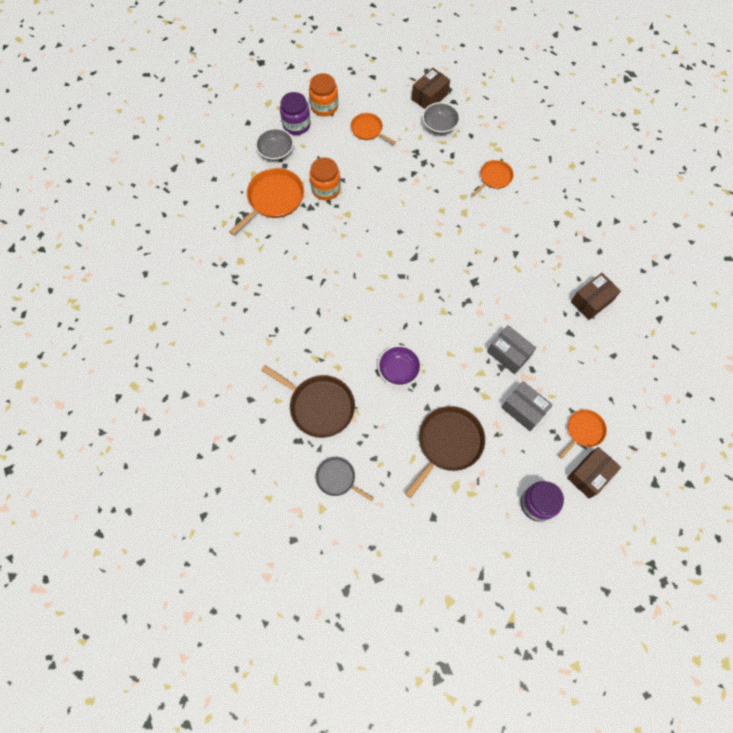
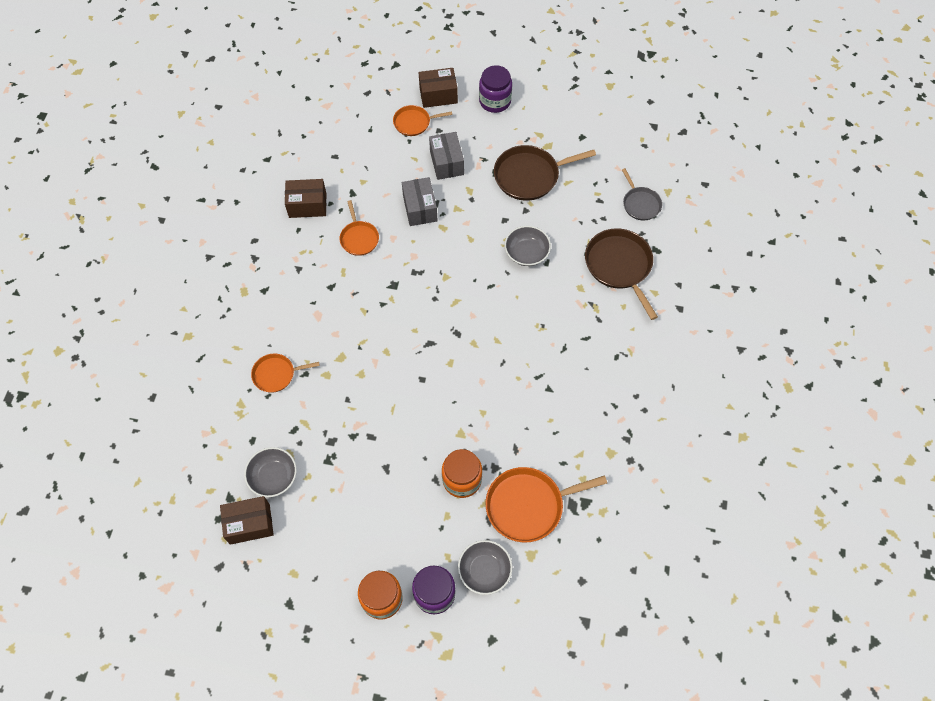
camera: 145 degrees left, 5 degrees down
orange pan [351,113,396,144] -> orange pan moved to [339,200,379,256]
purple bowl [378,345,422,386] -> grey bowl [505,226,551,266]

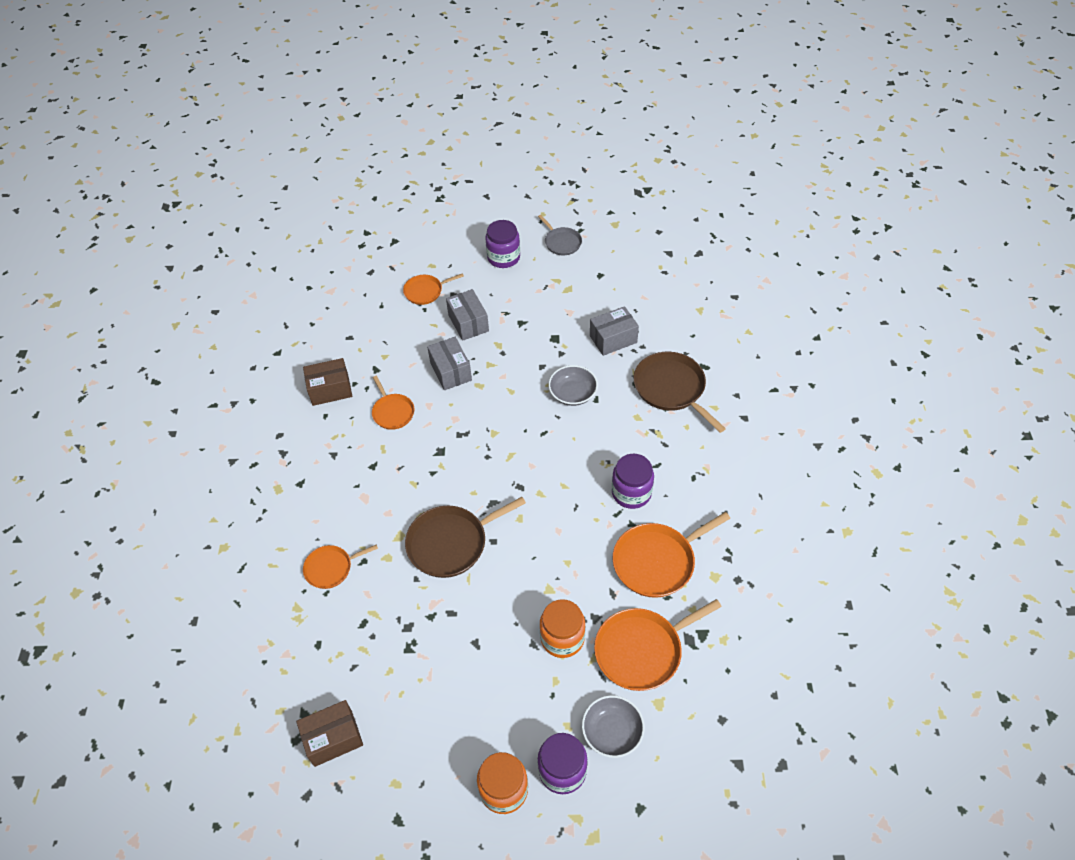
camera: 10 degrees left, 10 degrees down
grey bowl [244,447,297,497] -> none
brown box [419,68,458,108] -> none
brown pan [494,145,596,201] -> brown pan moved to [405,497,526,578]
grey pan [622,168,662,220] -> grey pan moved to [538,215,582,255]
none -> grey box [590,306,639,356]
none -> purple jar [612,454,654,509]
none -> orange pan [613,512,730,598]

